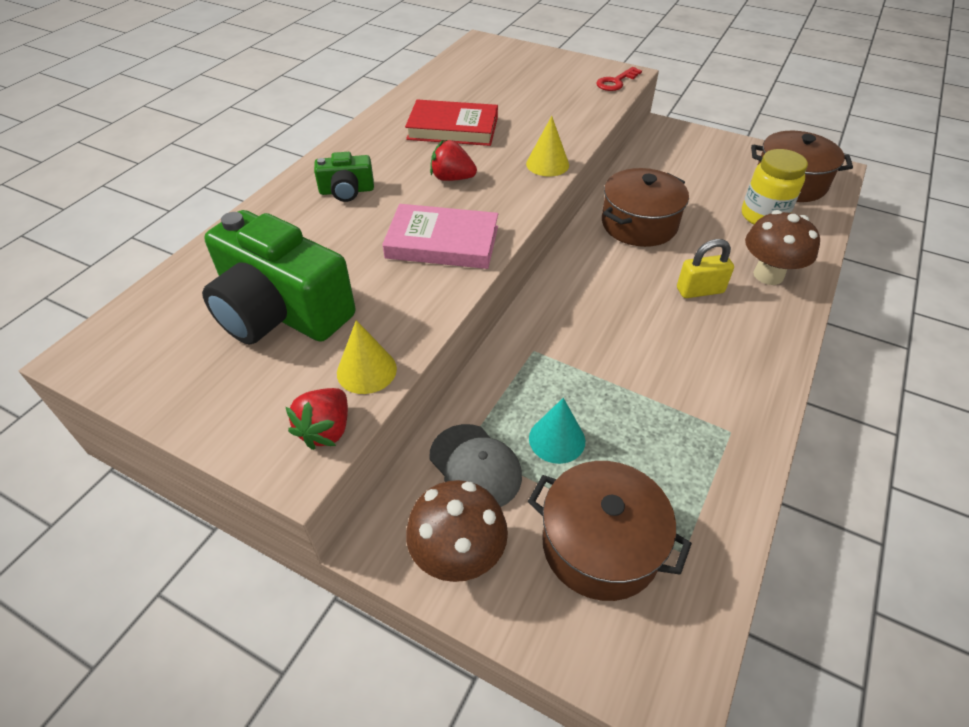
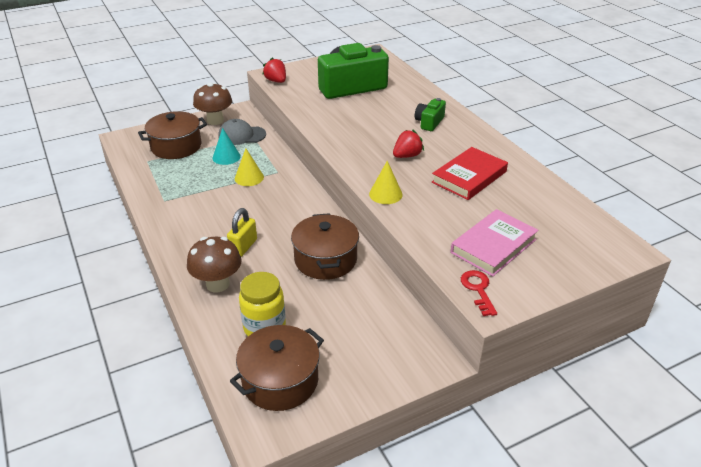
camera: 125 degrees right, 10 degrees down
yellow cone [337,320,397,394] -> yellow cone moved to [235,149,264,186]
pink book [382,204,498,269] -> pink book moved to [451,209,539,276]

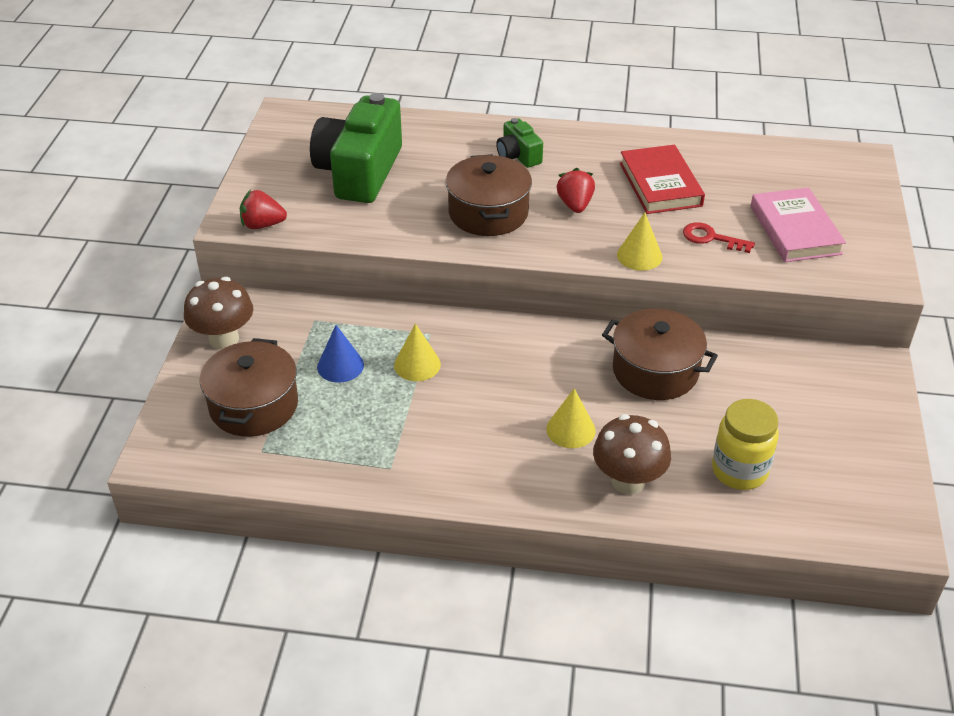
camera: 55 degrees left, 5 degrees up
turquoise cone [213,128,241,165] -> blue cone [317,325,364,383]
grey cap [219,119,266,145] -> none
yellow padlock [227,208,257,257] -> yellow cone [546,388,596,448]
brown pot [230,325,324,411] -> brown pot moved to [446,154,532,236]
red key [461,270,497,316] -> red key moved to [683,222,755,253]

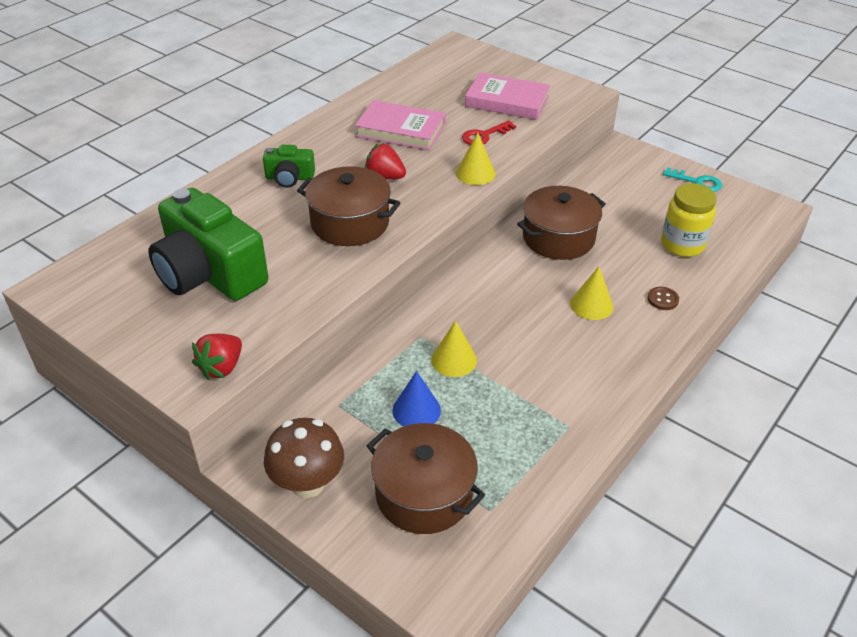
camera: 60 degrees left, 0 degrees up
brown mushroom [593,414,671,495] -> brown button [648,287,679,310]
red book [620,145,705,214] -> pink book [355,100,446,150]
none -> turquoise key [663,167,722,192]

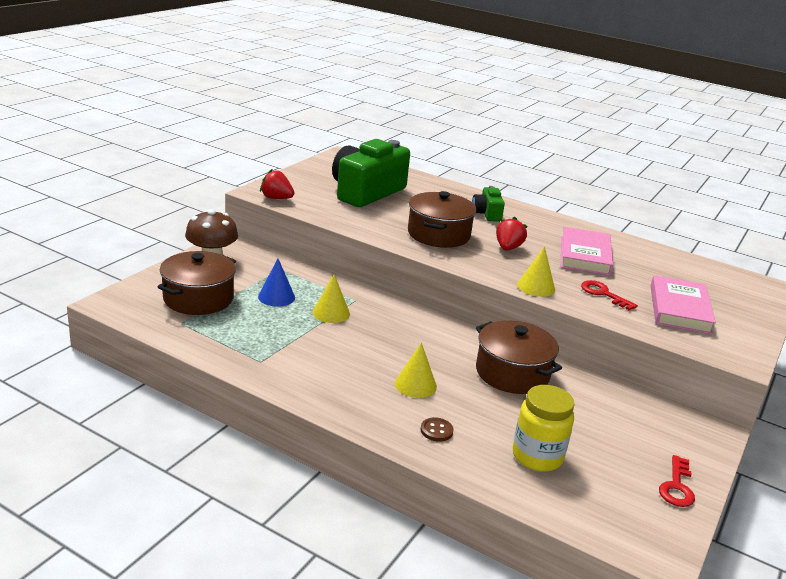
camera: 80 degrees right, 15 degrees down
turquoise key [663,167,722,192] -> red key [659,455,695,507]

